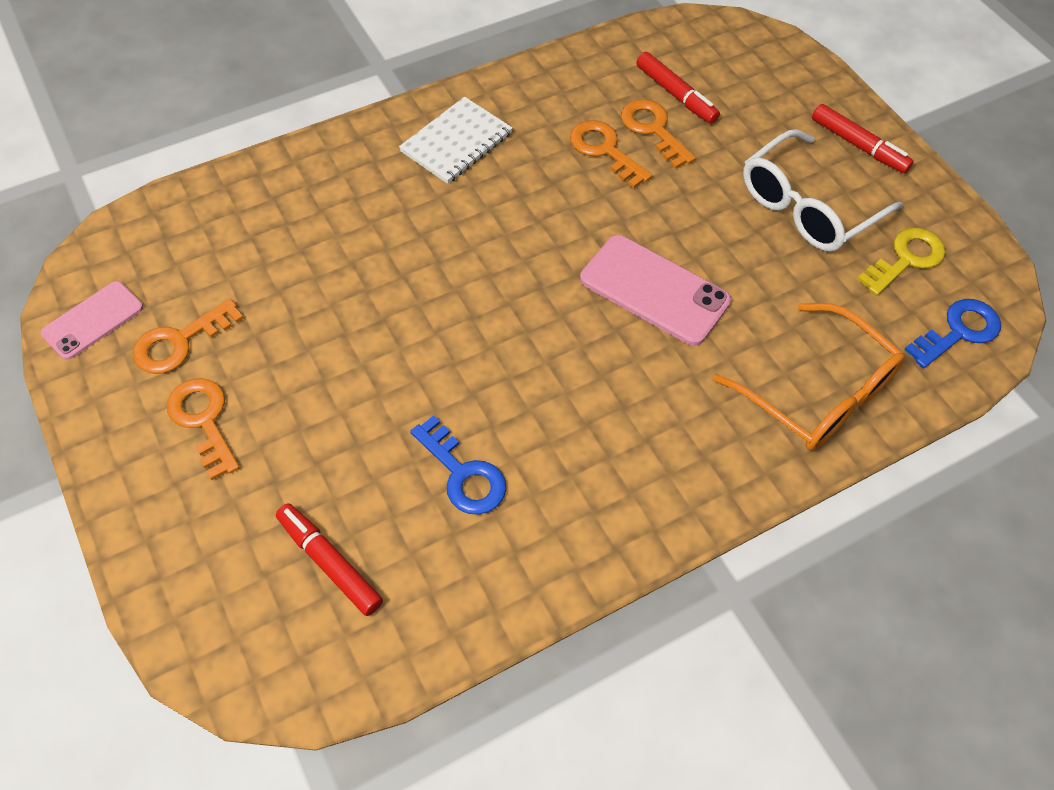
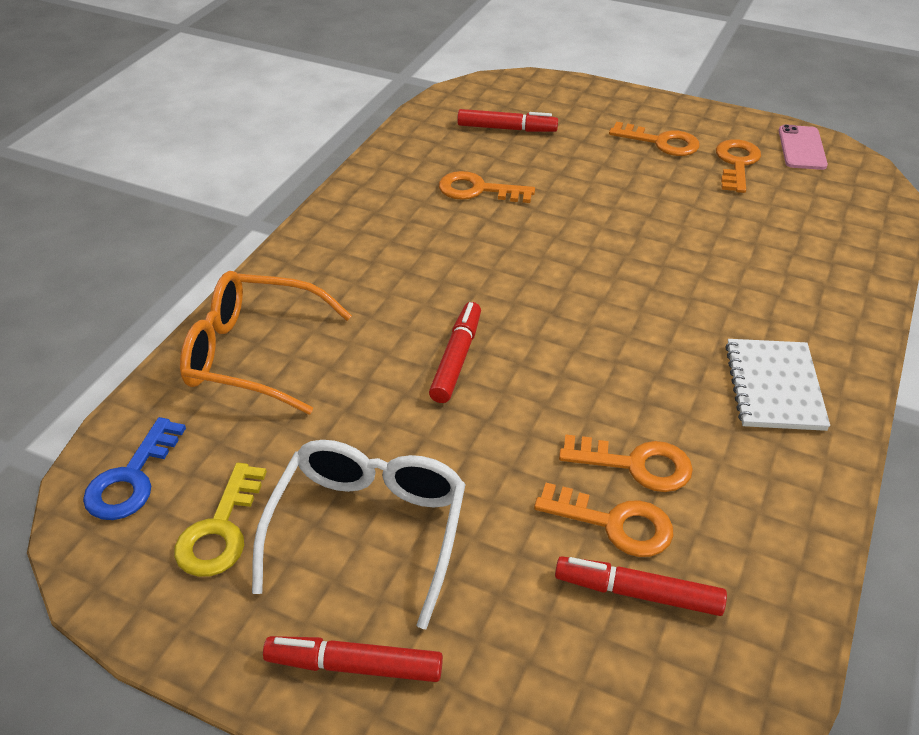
camera: 145 degrees right, 15 degrees down
blue key [410,415,506,515] -> orange key [439,171,535,203]
pink phone [580,235,731,346] -> red marker [429,302,481,403]

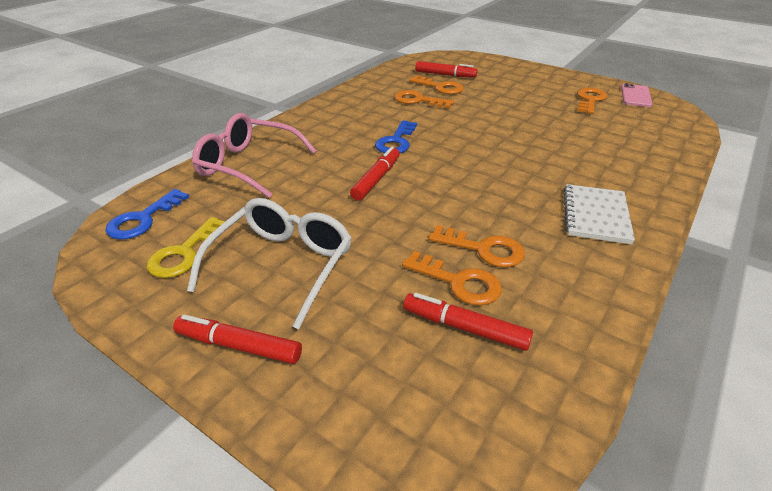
camera: 10 degrees right, 5 degrees down
orange glasses [180,271,352,415] -> pink glasses [192,113,317,198]
orange key [609,122,700,156] -> orange key moved to [409,75,464,94]
none -> blue key [375,120,417,153]

